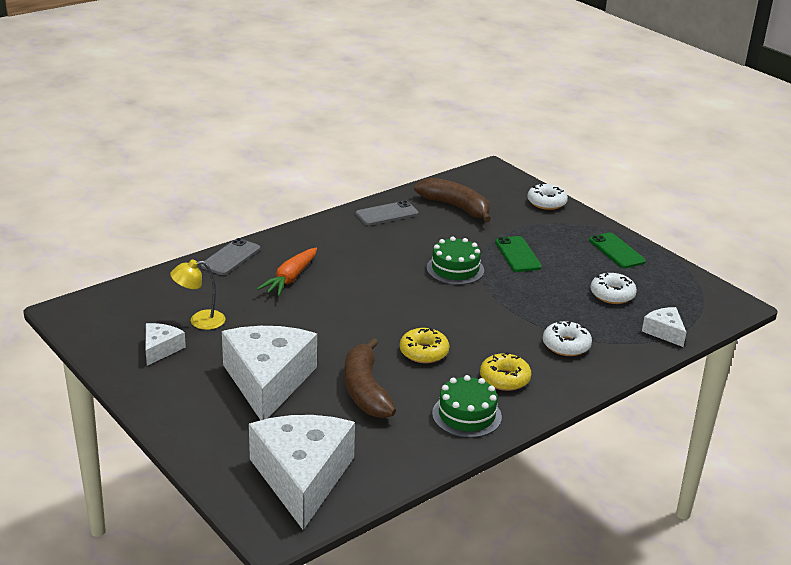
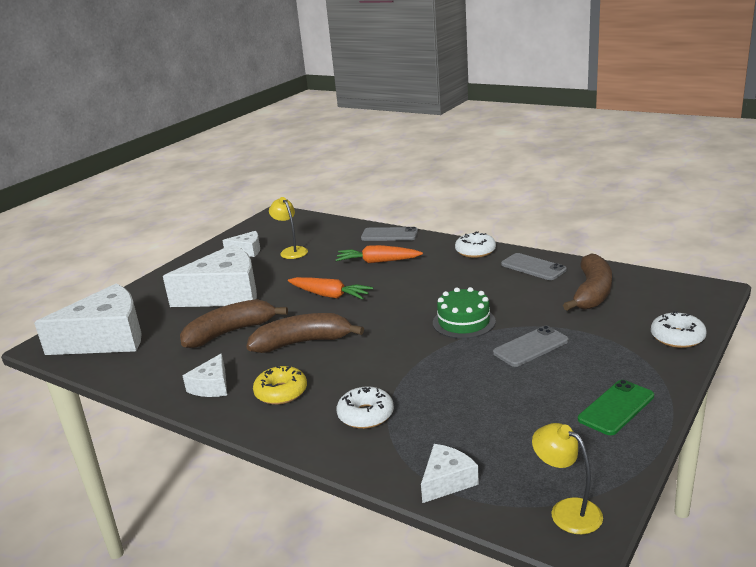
camera: 75 degrees right, 5 degrees down
yellow donut [400,328,449,363] -> brown banana [246,313,364,353]
green cake [432,375,502,438] -> white cheese [183,353,227,397]
green phone [495,236,542,272] -> grey phone [493,326,569,367]
white donut [590,272,637,304] -> white donut moved to [455,232,496,258]
none -> orange carrot [288,277,373,299]
none -> yellow lamp [532,423,603,534]

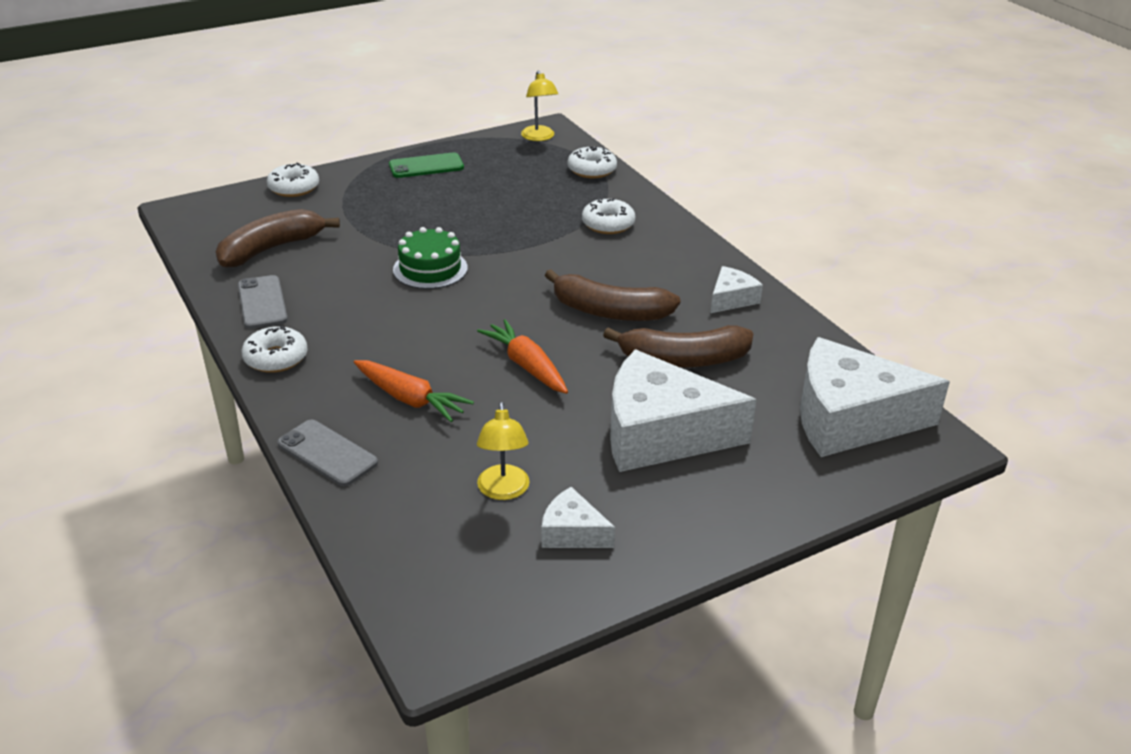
camera: 155 degrees left, 10 degrees up
yellow donut [253,366,307,405] -> none
white cheese [421,444,479,503] -> white donut [568,147,617,178]
grey phone [493,326,569,367] -> none

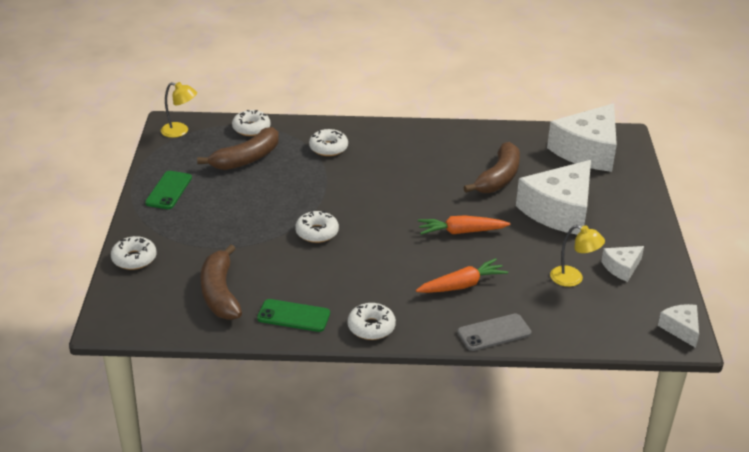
camera: 60 degrees left, 0 degrees up
grey phone [238,275,288,329] -> green phone [257,299,330,332]
green cake [393,227,468,289] -> white donut [295,211,339,243]
brown banana [545,269,681,321] -> brown banana moved to [197,127,279,170]
white cheese [711,266,763,313] -> white cheese moved to [658,304,699,348]

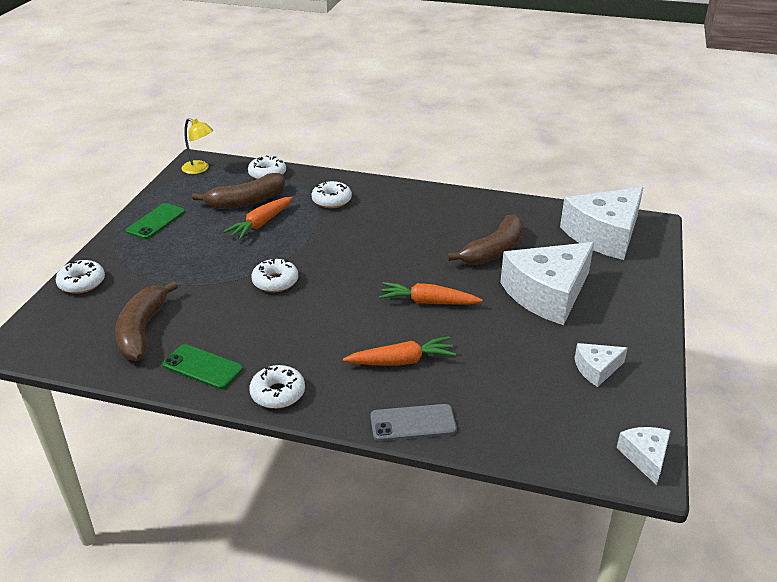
camera: 15 degrees right, 0 degrees up
yellow lamp [550,225,605,287] -> none
none -> orange carrot [223,197,293,240]

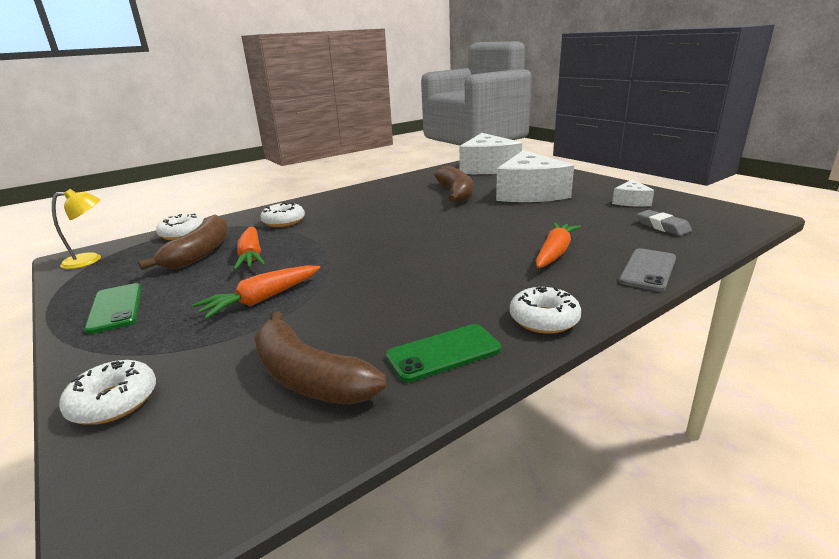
camera: 50 degrees left, 10 degrees down
white donut [251,259,298,292] -> none
orange carrot [379,282,482,304] -> orange carrot moved to [192,265,320,319]
white cheese [616,427,671,485] -> none
none -> grey eraser [637,210,692,236]

